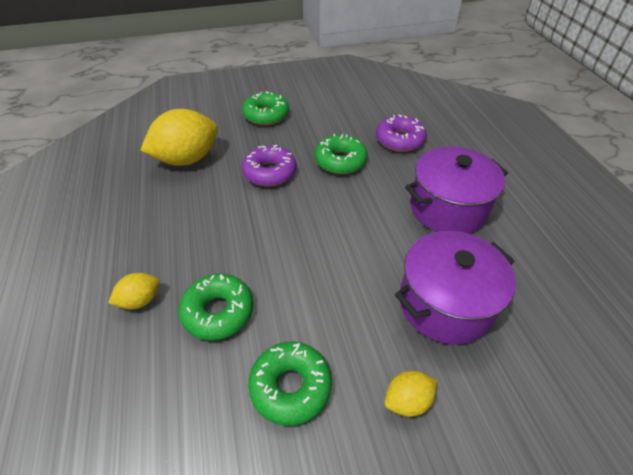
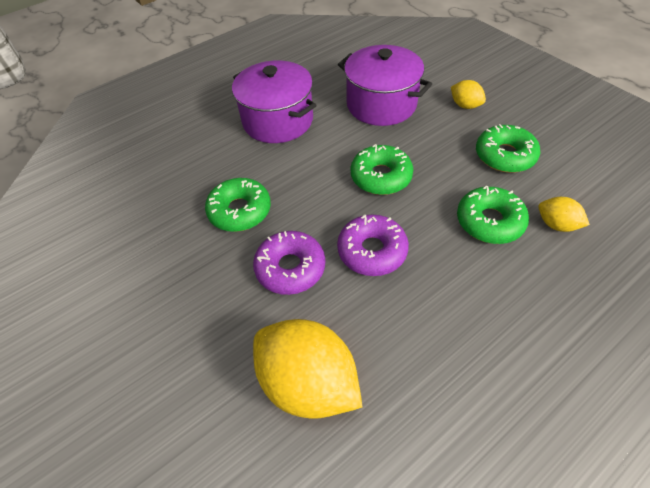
camera: 110 degrees left, 5 degrees up
yellow lemon [108,273,160,309] -> yellow lemon moved to [538,197,590,232]
green donut [242,91,289,125] -> green donut moved to [350,144,413,195]
purple donut [376,115,427,152] -> purple donut moved to [337,214,409,276]

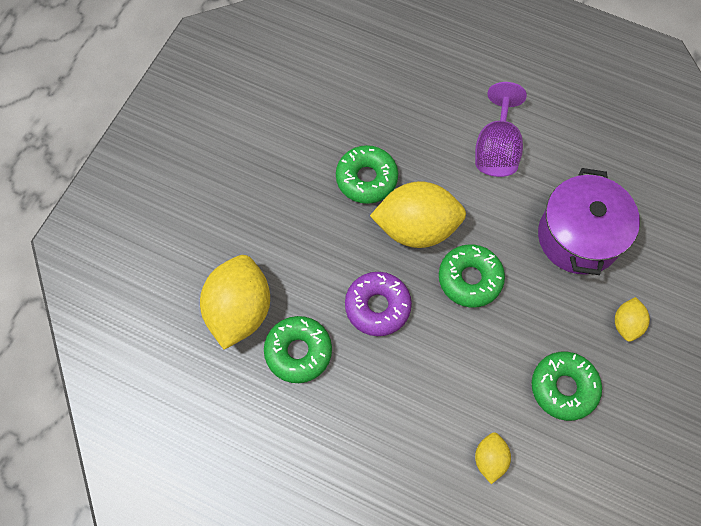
camera: 60 degrees right, 15 degrees up
purple pot [232,61,316,143] -> purple goblet [475,82,527,177]
purple donut [253,231,325,295] -> none
green donut [457,186,529,244] -> green donut moved to [264,316,332,383]
none -> yellow lemon [370,181,466,248]

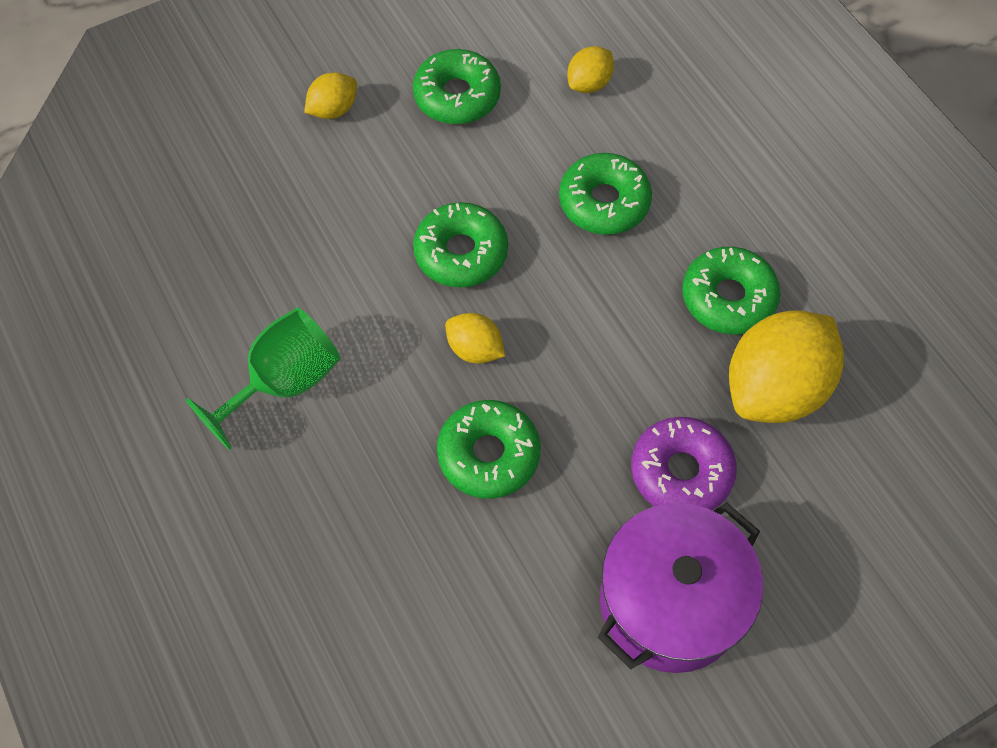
camera: 145 degrees left, 5 degrees down
purple donut [345,272,412,336] -> purple donut moved to [631,417,737,510]
yellow lemon [370,181,466,248] -> yellow lemon [445,313,505,364], size x0.48
purple goblet [475,82,527,177] -> green goblet [186,308,340,450]
purple pot [538,168,640,275] -> purple pot moved to [598,503,763,673]
none -> green donut [559,153,652,235]

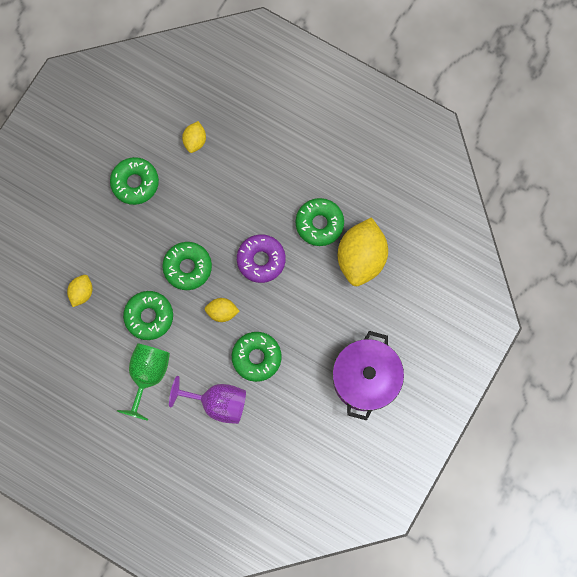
camera: 30 degrees left, 15 degrees up
yellow lemon [304,73,357,119] -> yellow lemon moved to [67,275,92,307]
green donut [559,153,652,235] -> green donut moved to [123,291,173,340]
purple donut [631,417,737,510] -> purple donut moved to [237,234,286,283]
none -> purple goblet [169,376,246,424]

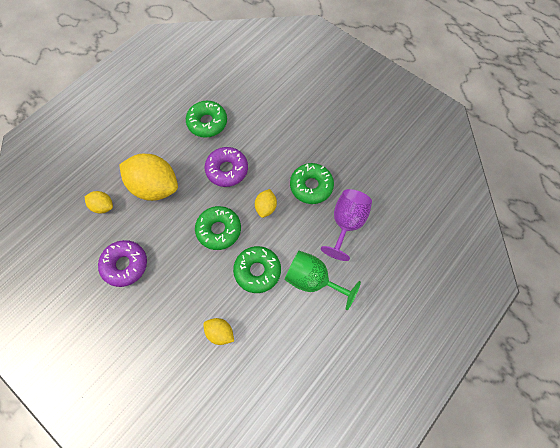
camera: 80 degrees left, 10 degrees down
green donut [110,157,159,205] -> purple donut [98,240,147,287]
purple pot [332,331,404,421] -> none
yellow lemon [338,217,388,286] -> yellow lemon moved to [119,154,178,201]

